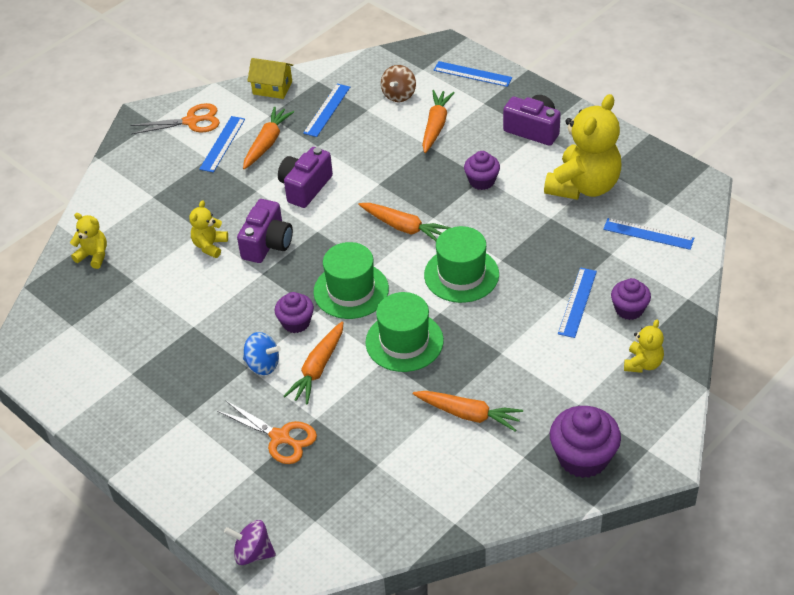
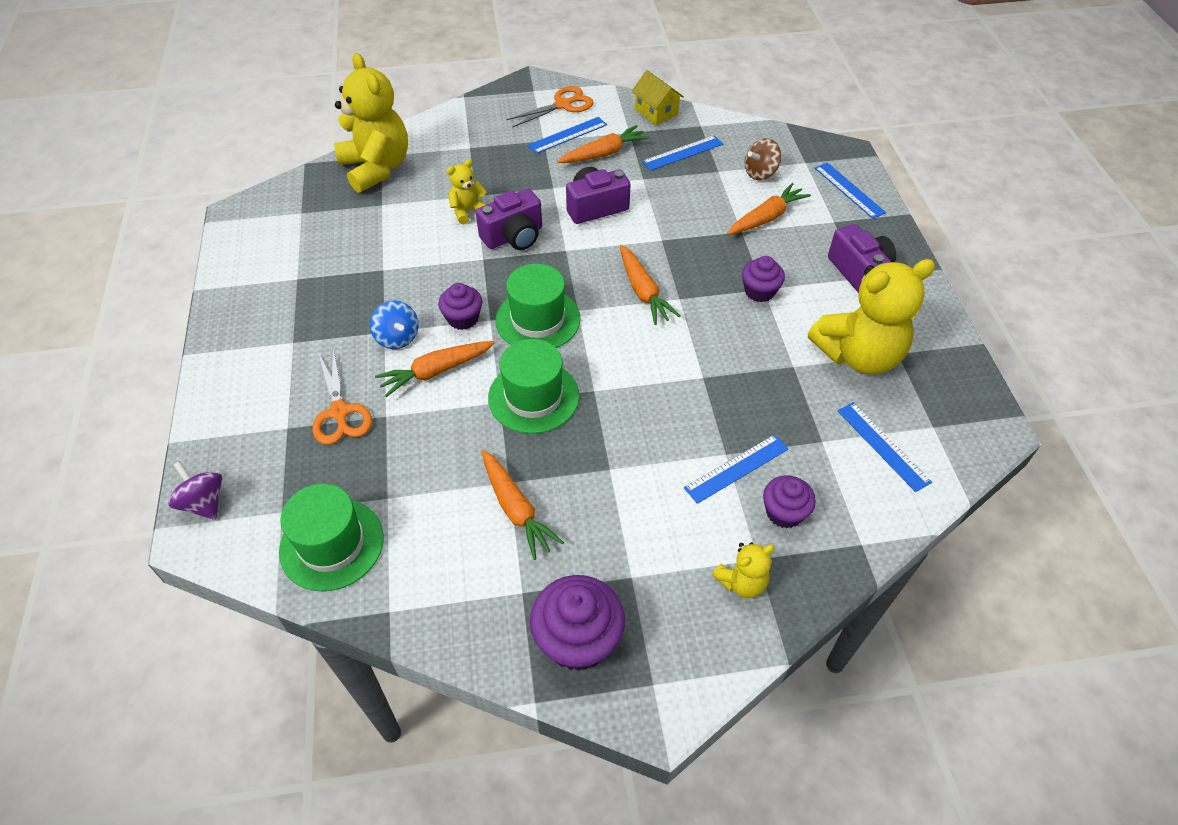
camera: 35 degrees right, 5 degrees up
yellow teddy bear [70,213,107,269] -> yellow teddy bear [334,53,408,193], size x2.10
orange scissors [130,103,220,134] -> orange scissors turned 60 degrees counterclockwise [506,86,594,127]
green hat [424,226,499,303] -> green hat moved to [279,484,384,591]

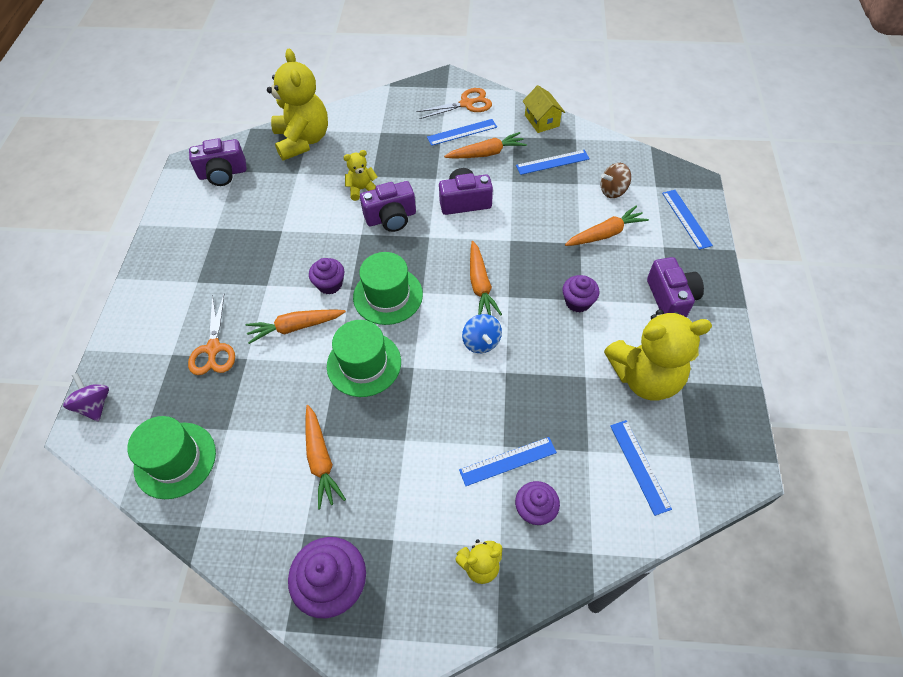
camera: 15 degrees right, 5 degrees up
blue spinning top [370,300,419,349] -> blue spinning top moved to [462,314,502,353]
none -> purple camera [189,138,246,186]

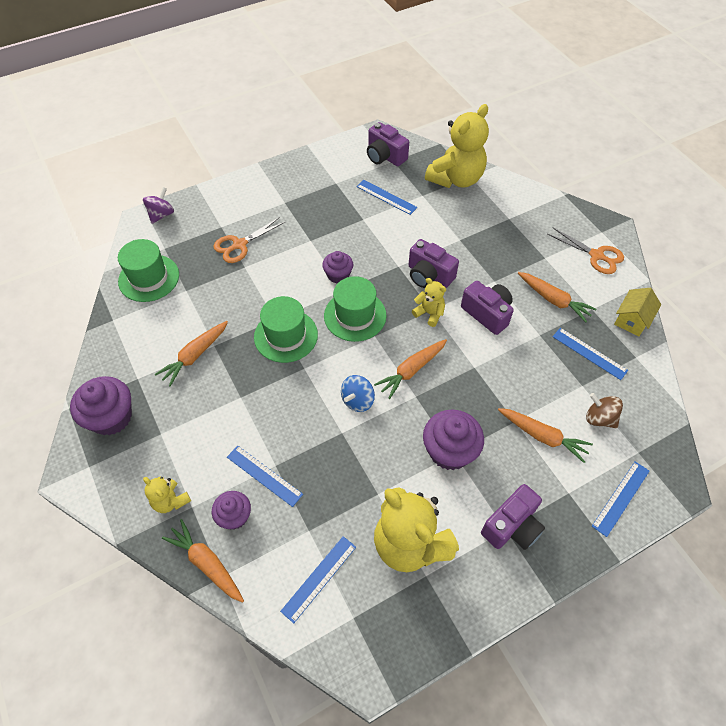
camera: 55 degrees right, 0 degrees up
orange carrot [246,309,346,344] -> orange carrot moved to [162,519,244,603]
yellow teddy bear [343,150,377,201] -> yellow teddy bear moved to [412,278,446,327]
blue ruler [427,119,497,146] -> blue ruler moved to [356,180,417,215]
purple cupcake [562,275,600,312] -> purple cupcake [423,410,484,470], size x1.63

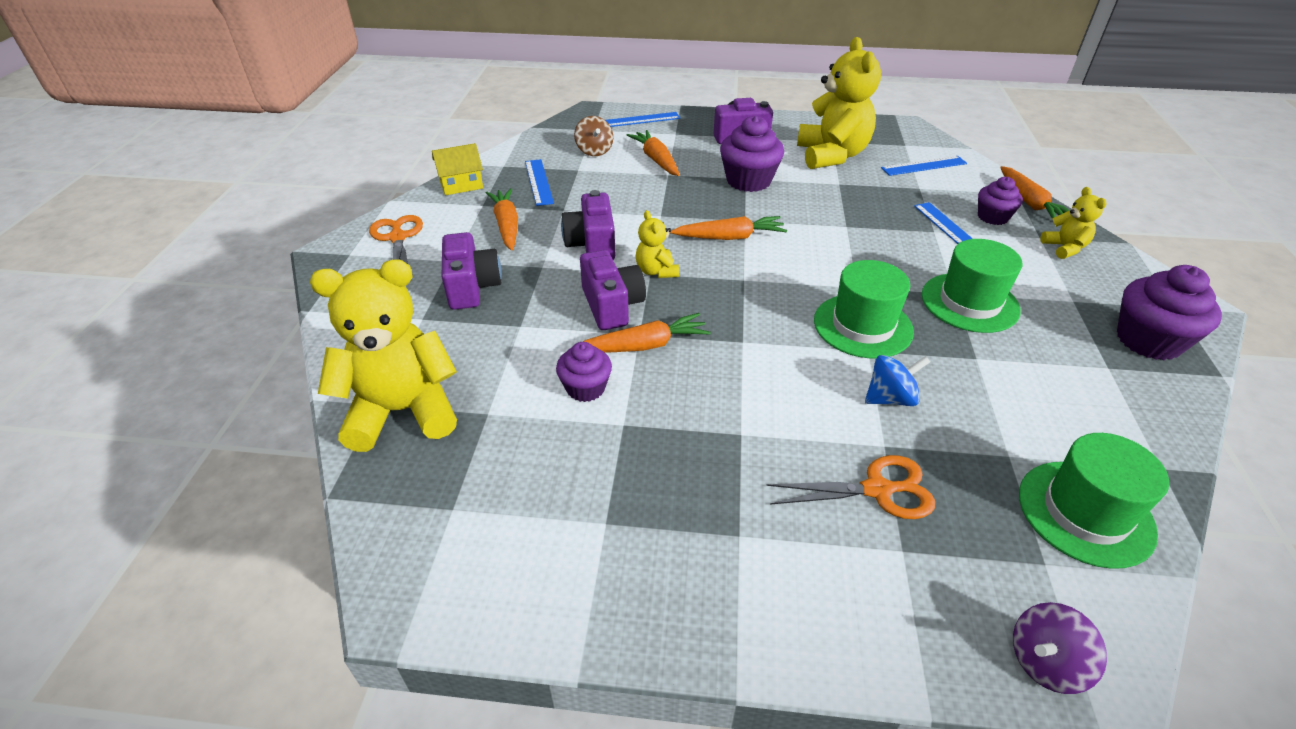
camera: 145 degrees left, 15 degrees down
orange carrot [155,321,228,386] -> orange carrot moved to [583,313,711,352]
purple cupcake [322,251,353,284] -> purple cupcake moved to [556,342,612,402]
green hat [324,276,387,342] -> green hat moved to [922,239,1022,333]
blue spinning top [341,375,375,412] -> blue spinning top moved to [865,355,930,406]
blue ruler [356,180,417,215] -> none
purple camera [367,122,409,166] -> purple camera moved to [442,232,502,310]

